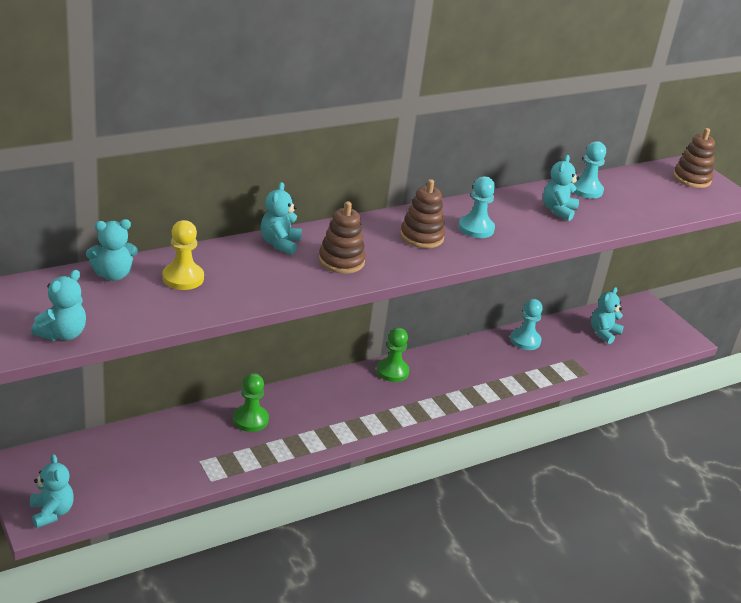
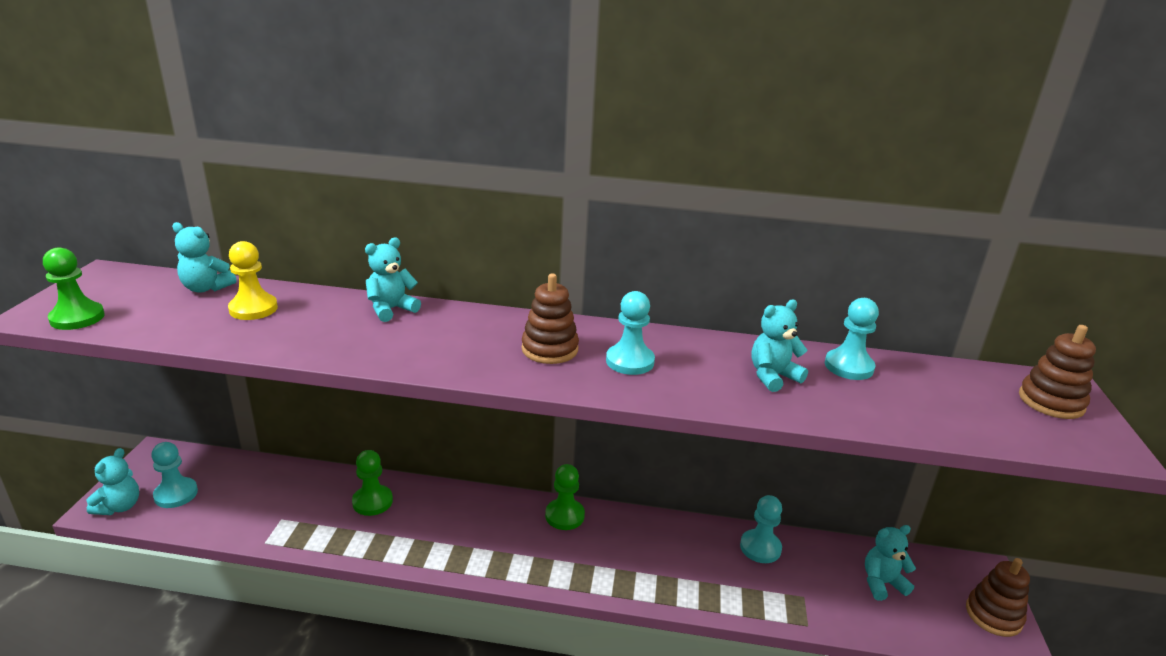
camera: 40 degrees right, 5 degrees down
turquoise teddy bear [31,270,86,341] -> green pawn [43,247,105,330]
brown stacking toy [318,201,366,274] -> brown stacking toy moved to [966,558,1030,637]
none -> turquoise pawn [151,442,198,508]

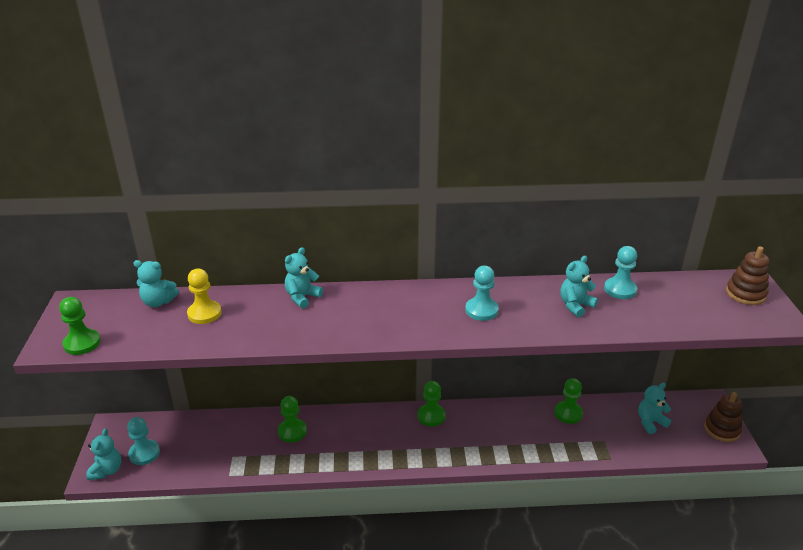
camera: 10 degrees left, 5 degrees up
brown stacking toy [521,273,579,364] -> none
turquoise pawn [740,495,782,563] -> green pawn [554,378,583,424]

